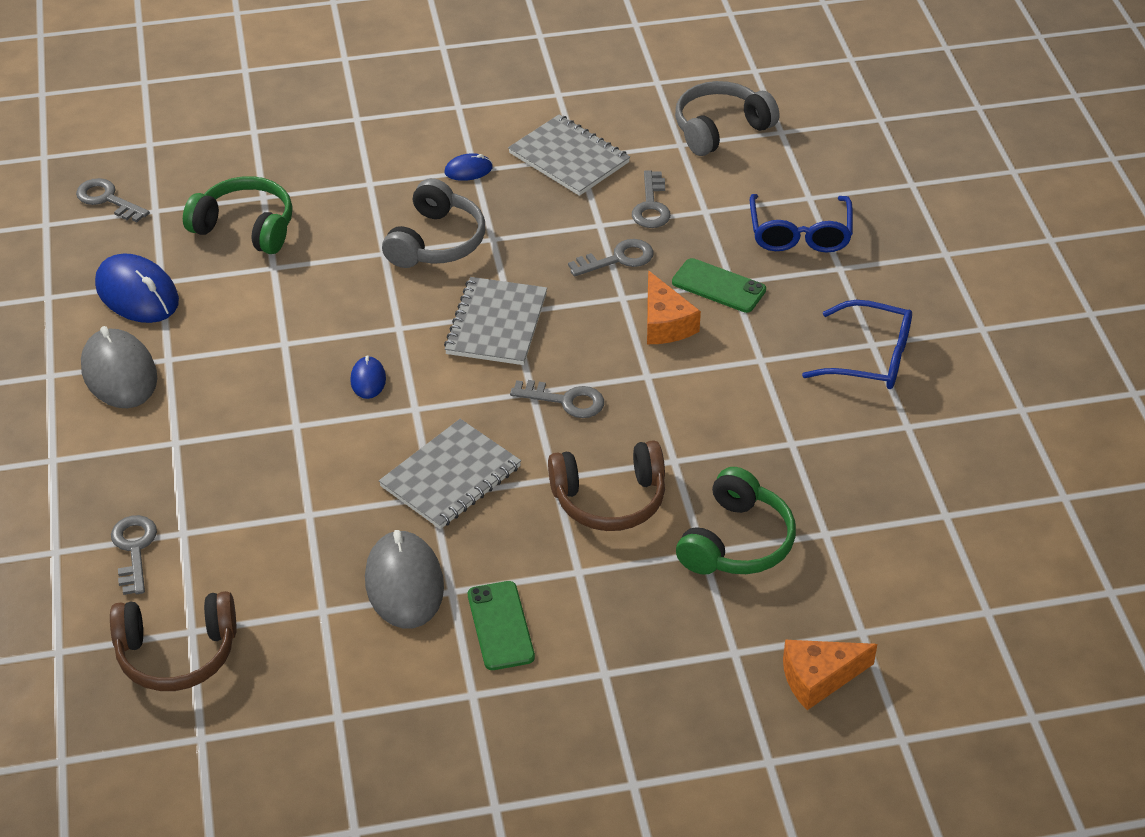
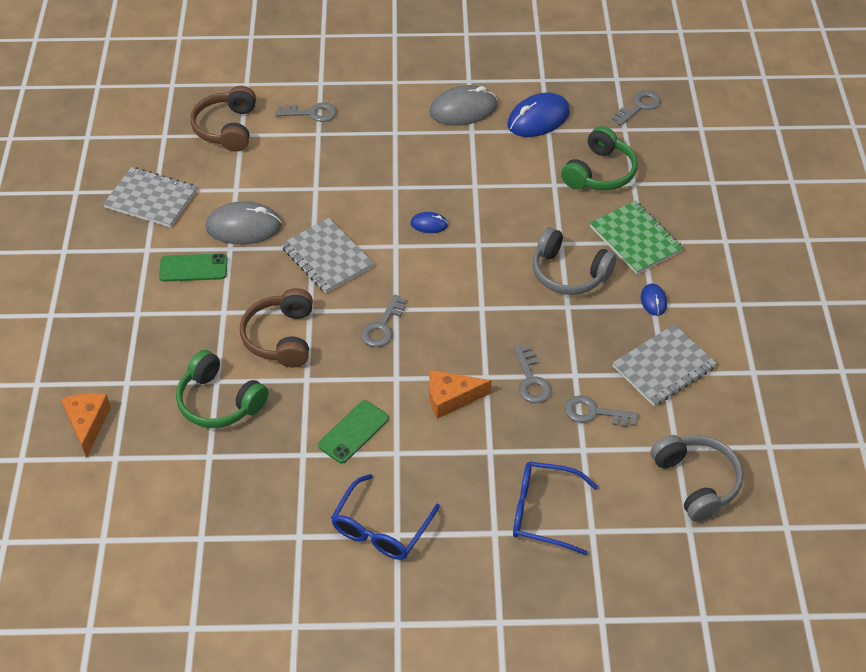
camera: 100 degrees right, 5 degrees up
grey notebook [444,277,547,365] -> grey notebook moved to [103,167,197,227]
green phone [672,258,766,313] -> green phone moved to [318,400,389,464]
none -> green notebook [590,201,683,274]

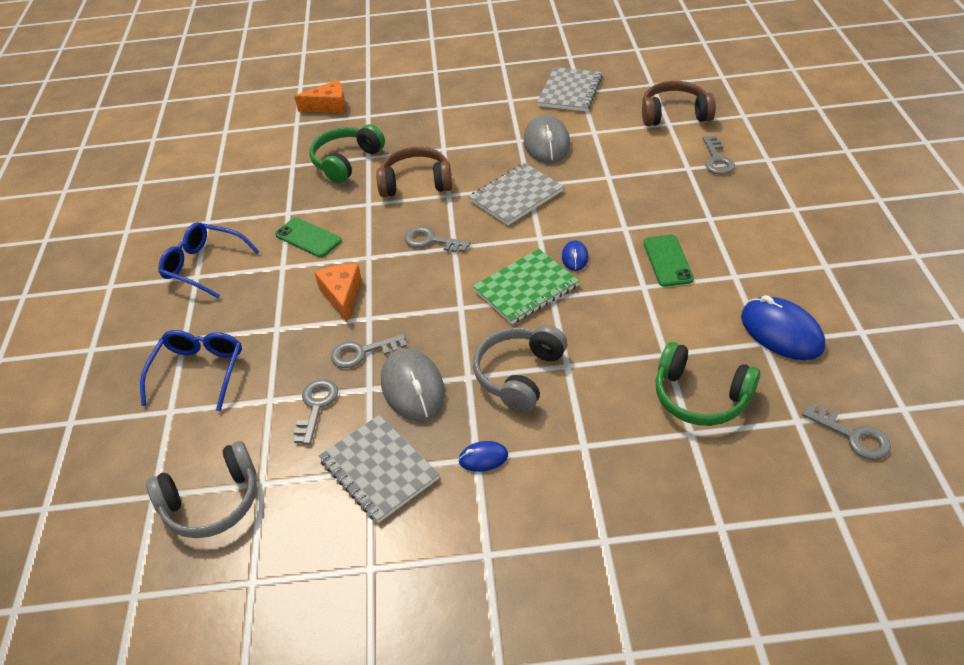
camera: 90 degrees right, 5 degrees down
green phone [159,254,228,282] -> green phone moved to [643,235,694,287]
grey mouse [429,85,498,126] -> grey mouse moved to [381,348,445,421]
green notebook [590,201,683,274] -> green notebook moved to [473,249,580,324]

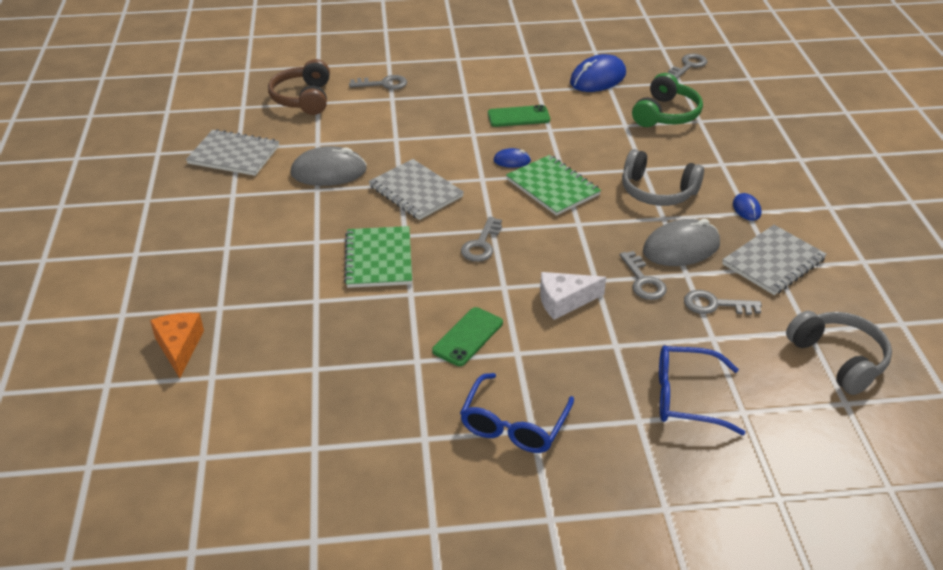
camera: 95 degrees left, 5 degrees down
green headphones [309,124,385,183] -> none
orange cheese [314,263,362,322] -> white cheese [540,272,606,320]
brown headphones [376,147,452,197] -> green notebook [344,226,412,288]

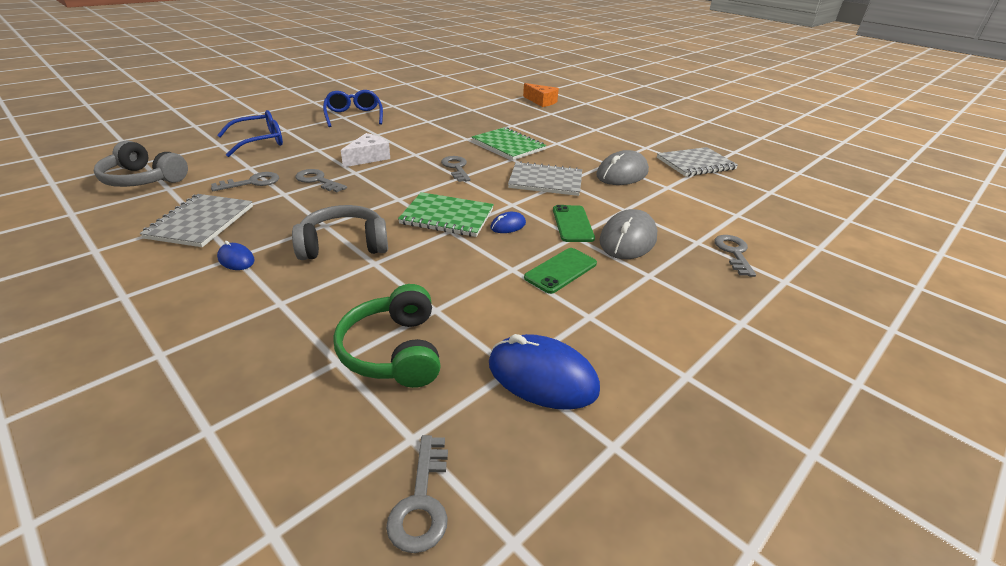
camera: 140 degrees right, 5 degrees down
brown headphones [268,59,330,115] -> none
grey key [349,75,407,90] -> grey key turned 135 degrees clockwise [714,235,756,277]
green phone [432,307,503,366] -> green phone moved to [553,205,595,242]
blue mouse [570,54,626,92] -> blue mouse turned 75 degrees counterclockwise [489,334,600,410]
grey mouse [643,219,720,266] -> grey mouse moved to [599,209,657,259]

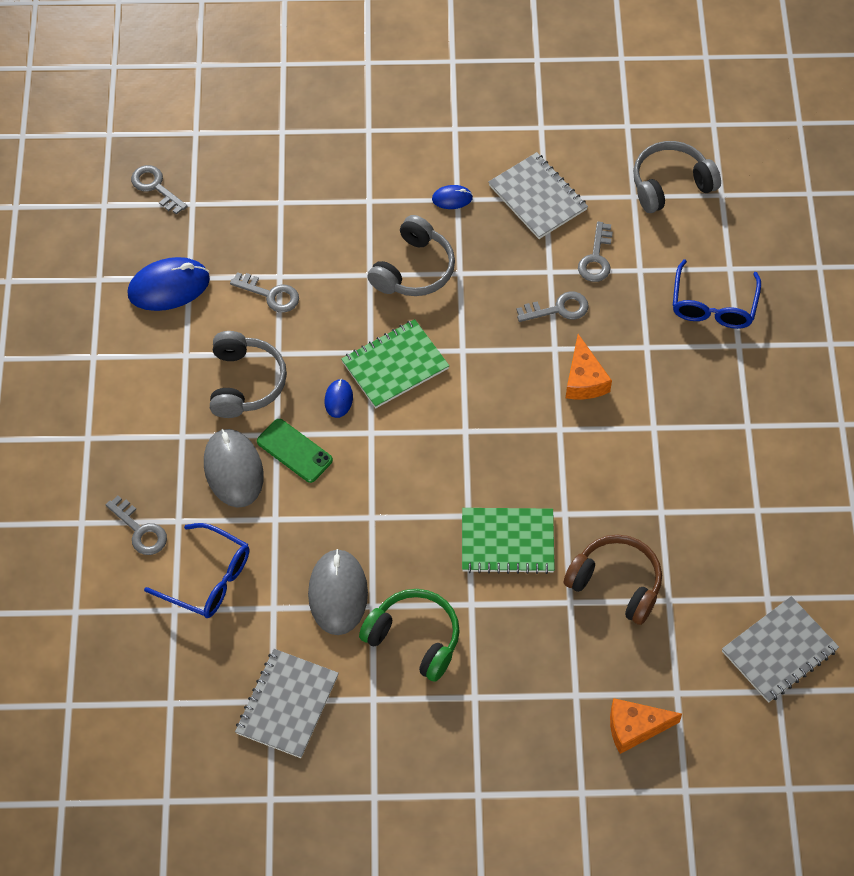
camera: 135 degrees right, 25 degrees up
blue glasses [323,90,383,127] -> blue glasses moved to [144,523,249,618]
green headphones [333,284,441,388] -> green headphones moved to [359,589,460,682]
white cheese [341,133,390,167] -> orange cheese [566,334,612,399]
grey key [441,156,471,182] -> grey key moved to [230,272,299,313]
grey notebook [508,161,582,196] -> grey notebook moved to [722,596,839,703]
green phone [524,248,597,294] -> grey headphones [210,331,287,418]
none -> brown headphones [564,535,662,625]

